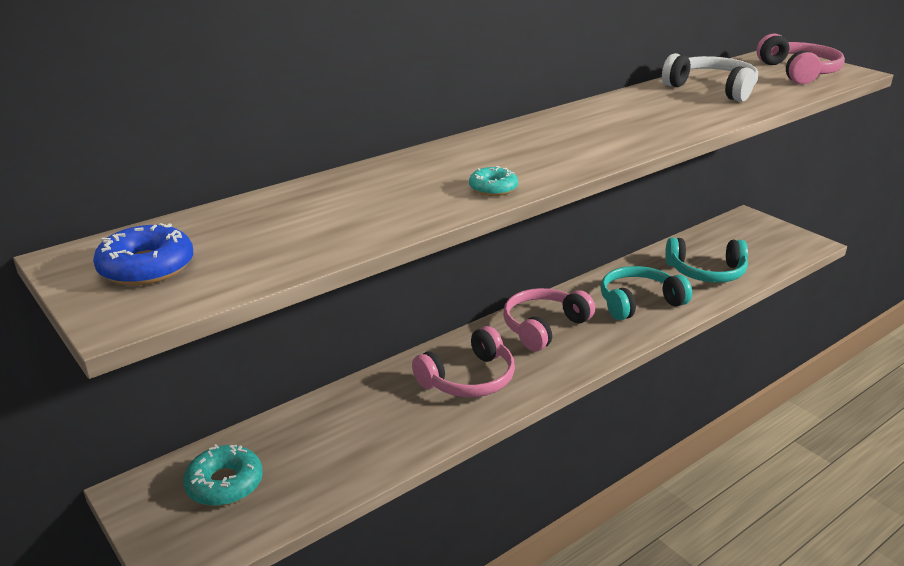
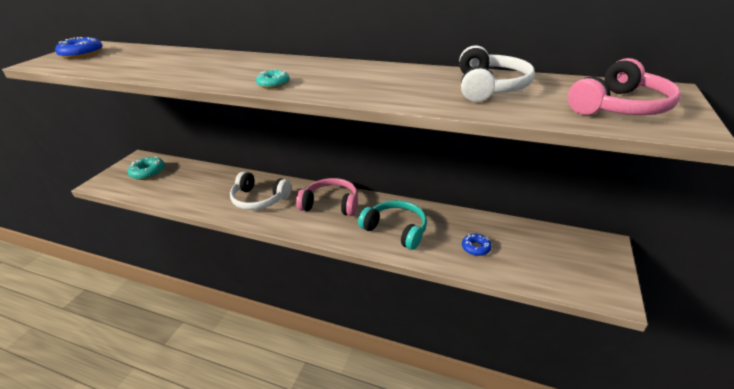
camera: 60 degrees right, 5 degrees up
pink headphones [412,326,515,397] -> white headphones [230,172,292,210]
turquoise donut [469,166,518,196] -> turquoise donut moved to [256,69,289,89]
turquoise headphones [665,237,748,283] -> blue donut [462,234,492,256]

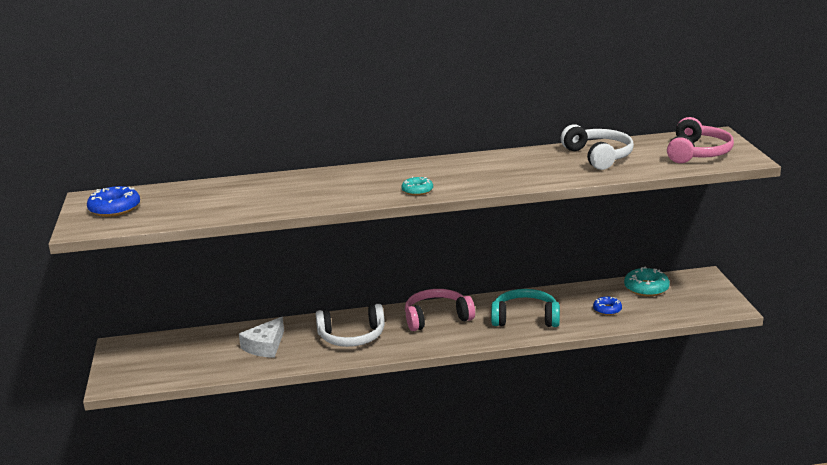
camera: 30 degrees left, 10 degrees down
turquoise donut [128,157,165,180] -> turquoise donut moved to [624,267,670,296]
none -> white cheese [239,317,284,358]

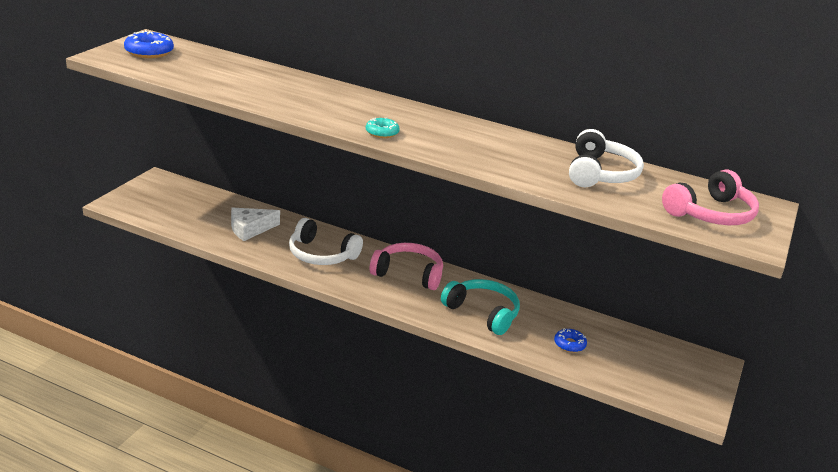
camera: 30 degrees right, 5 degrees up
turquoise donut [624,267,670,296] -> none

